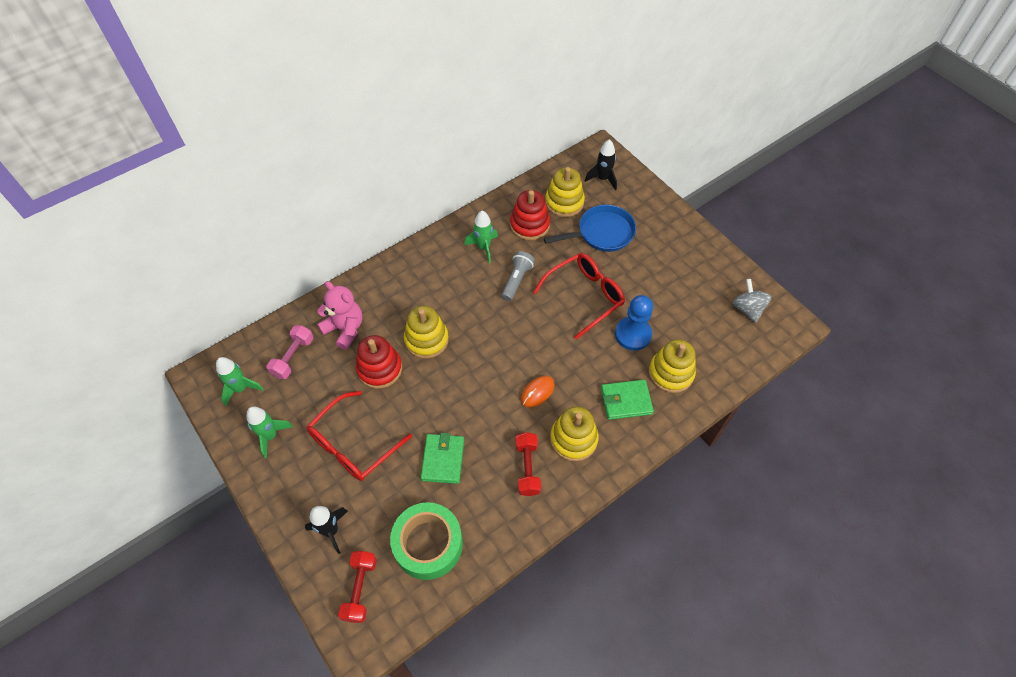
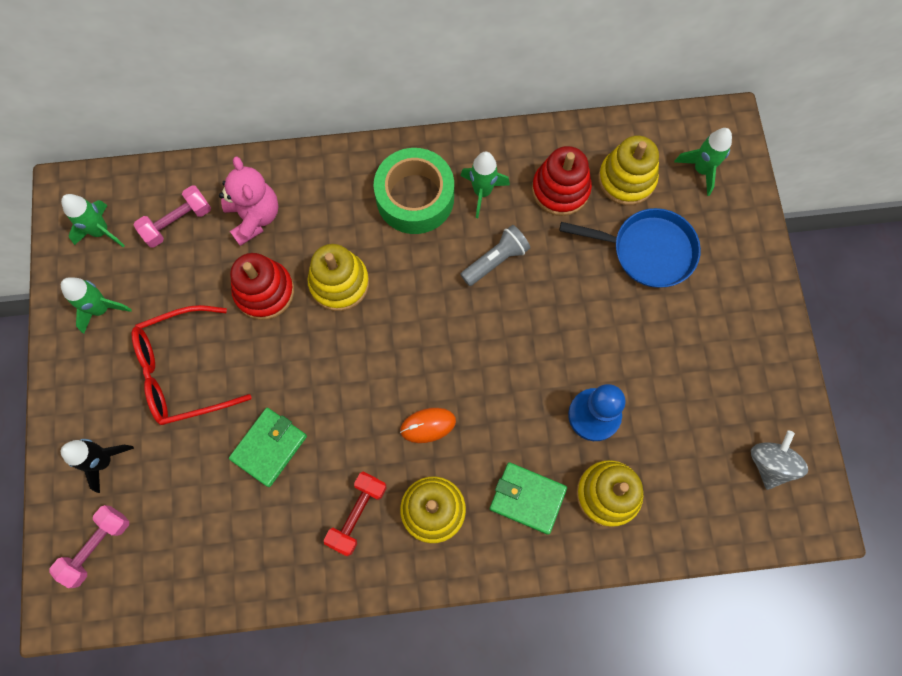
camera: 30 degrees right, 15 degrees up
red dumbbell [338,551,377,623] -> pink dumbbell [49,505,129,588]
green tape [390,502,463,580] -> green tape moved to [374,148,454,234]
red glasses [533,253,625,340] -> none
black rocket [585,139,617,190] -> green rocket [674,128,732,196]

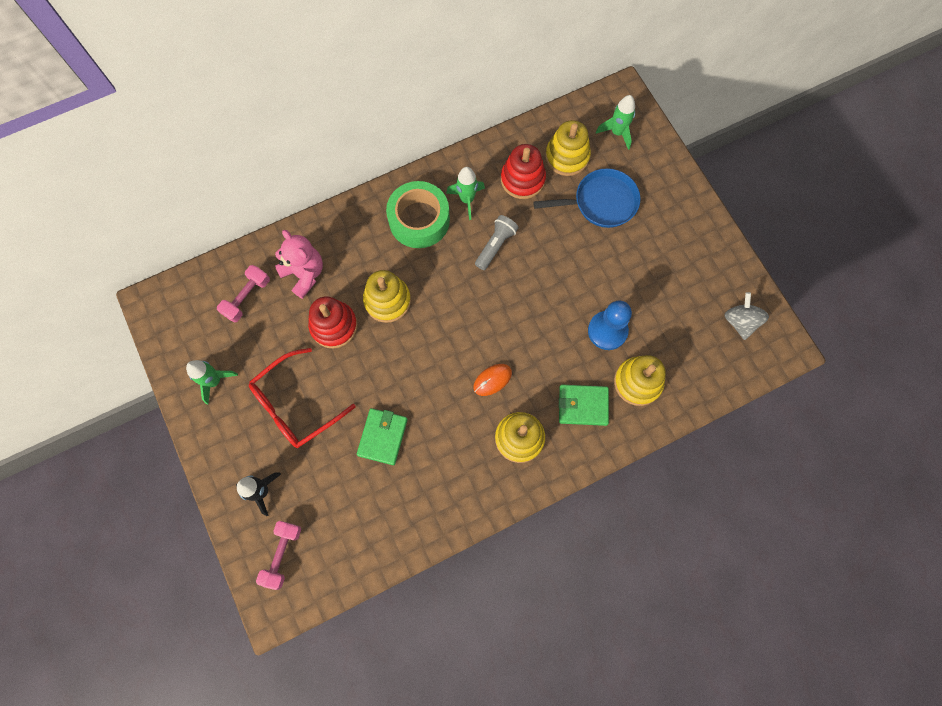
camera: 20 degrees left, 0 degrees up
green rocket [61,194,125,247] -> none
red dumbbell [324,472,387,556] -> none

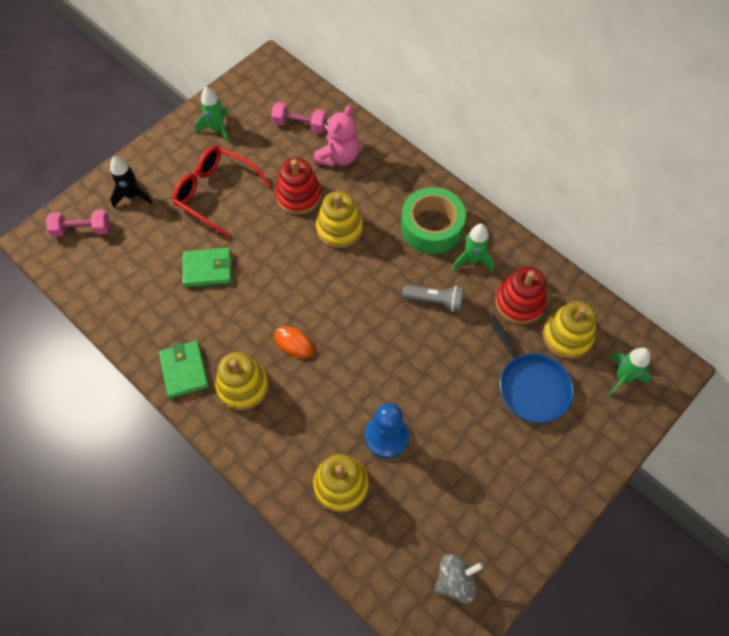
camera: 70 degrees right, 10 degrees down
green wallet [559,385,609,426] -> green wallet moved to [159,341,209,398]

